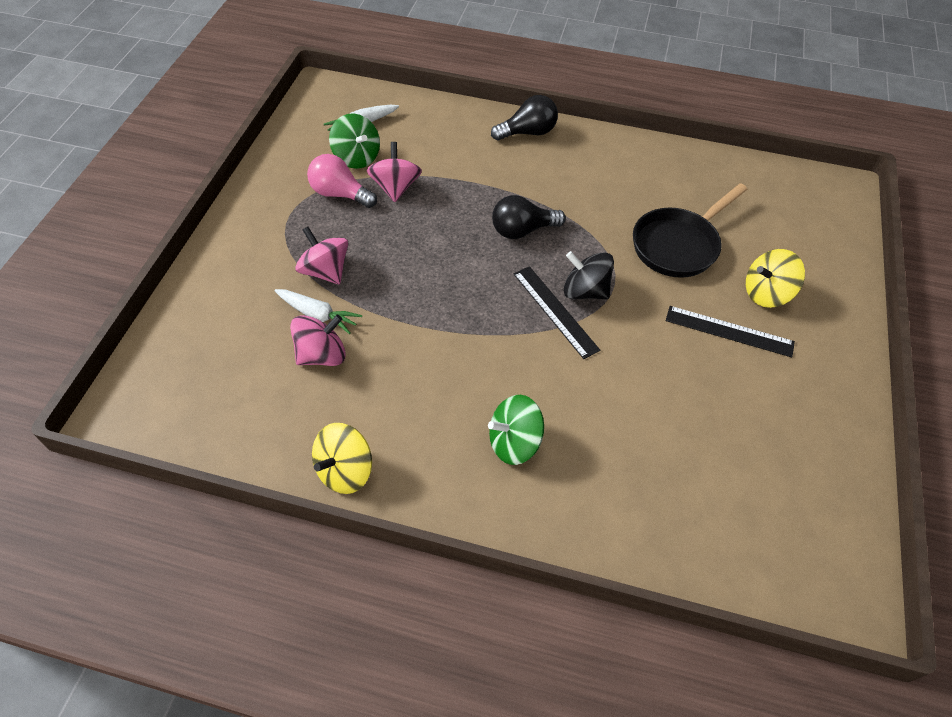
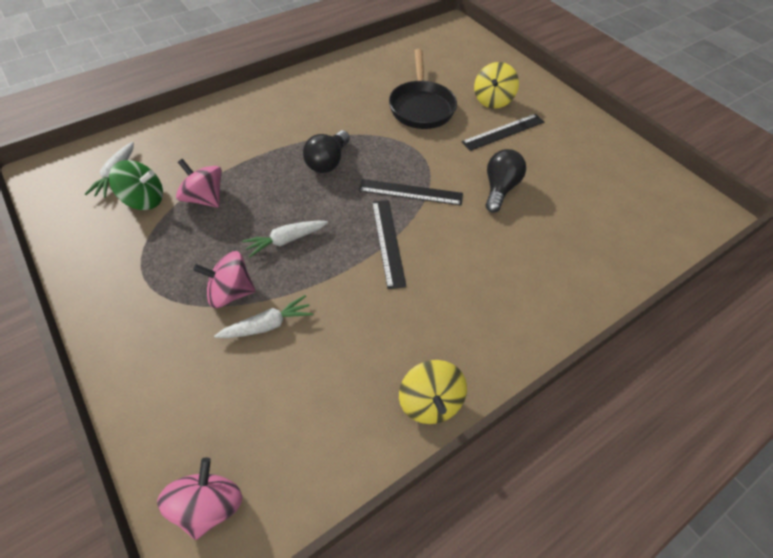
camera: 50 degrees left, 0 degrees up
pink spinning top [290,314,346,366] -> pink spinning top moved to [157,458,242,540]
pink light bulb [307,154,377,208] -> none
green spinning top [488,395,544,465] -> none
black light bulb [491,95,558,141] -> black light bulb moved to [485,149,526,213]
black spinning top [564,251,614,299] -> none
none -> white carrot [242,220,328,258]
none -> black ruler [372,200,407,289]

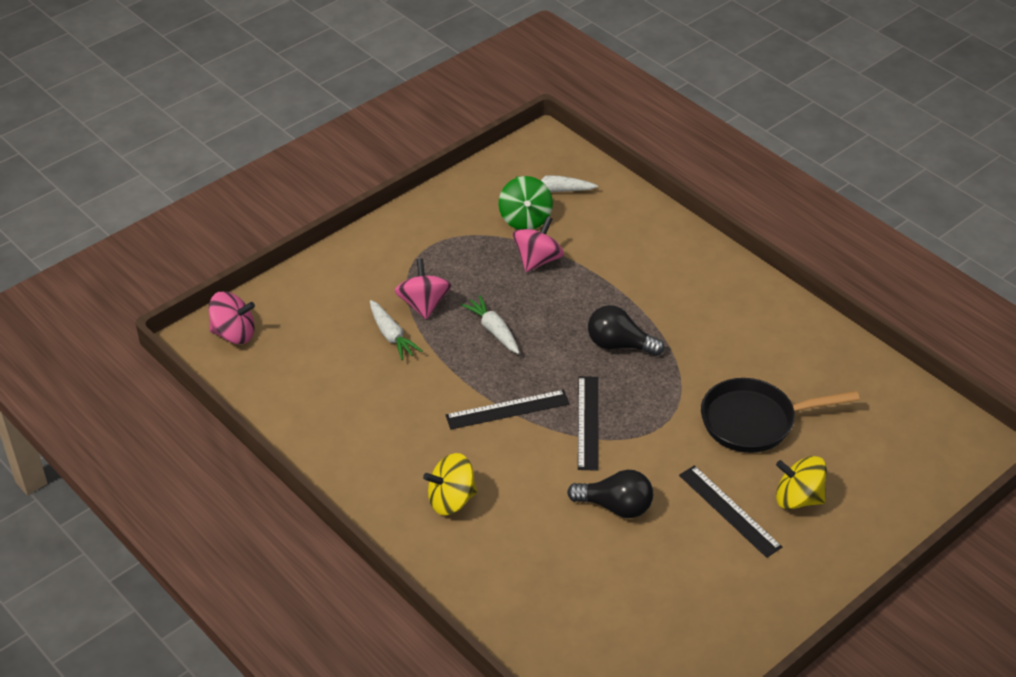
camera: 85 degrees right, 10 degrees down
yellow spinning top [399,360,467,424] -> yellow spinning top moved to [423,453,477,516]

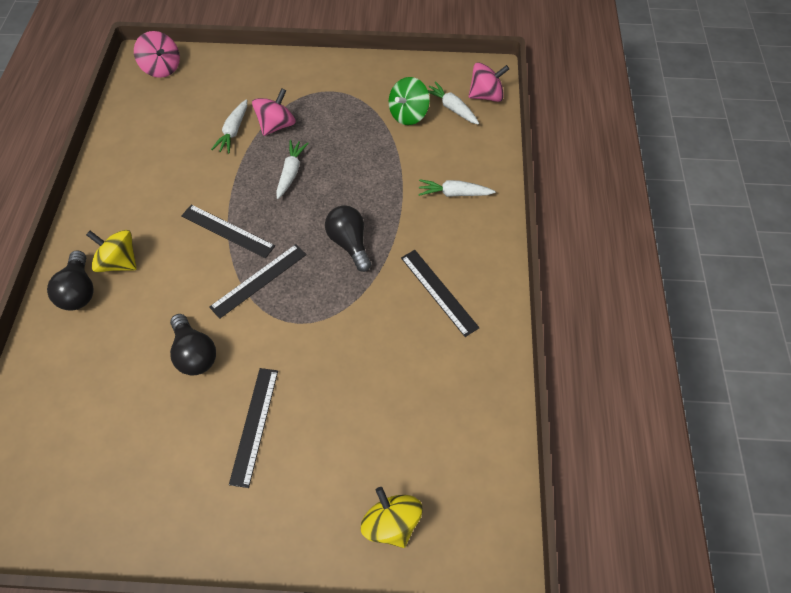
camera: 45 degrees right, 15 degrees up
pink spinning top [513,216,564,272] -> pink spinning top moved to [469,62,509,102]
black pan [701,378,860,453] -> none
yellow spinning top [776,456,827,510] -> yellow spinning top moved to [360,487,422,548]
none -> black light bulb [47,251,94,311]
none -> black ruler [401,250,480,337]
none -> white carrot [418,179,496,197]

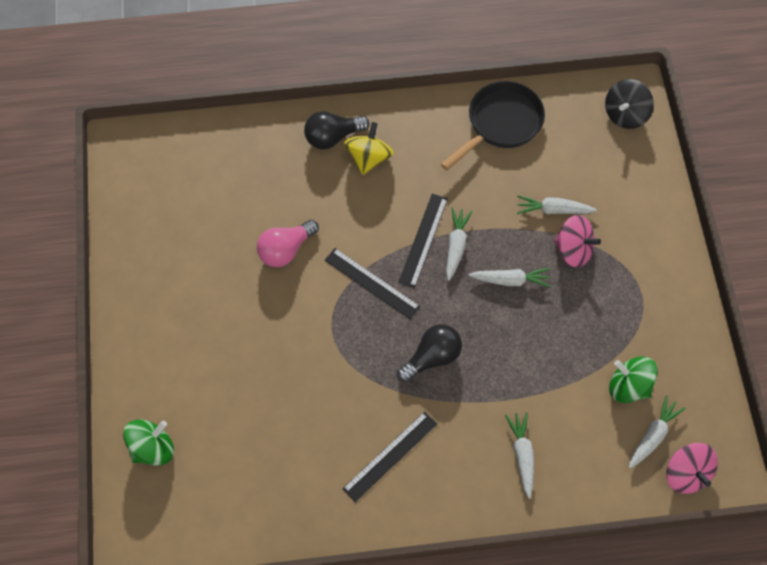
camera: 80 degrees right, 5 degrees up
pink spinning top [134,31,180,78] -> black spinning top [605,79,654,129]
black light bulb [170,314,216,376] -> pink light bulb [257,219,319,267]
black ruler [229,368,278,488] -> none
yellow spinning top [360,487,422,548] -> green spinning top [123,419,174,466]
none -> black pan [441,81,545,170]
none -> white carrot [446,207,473,281]

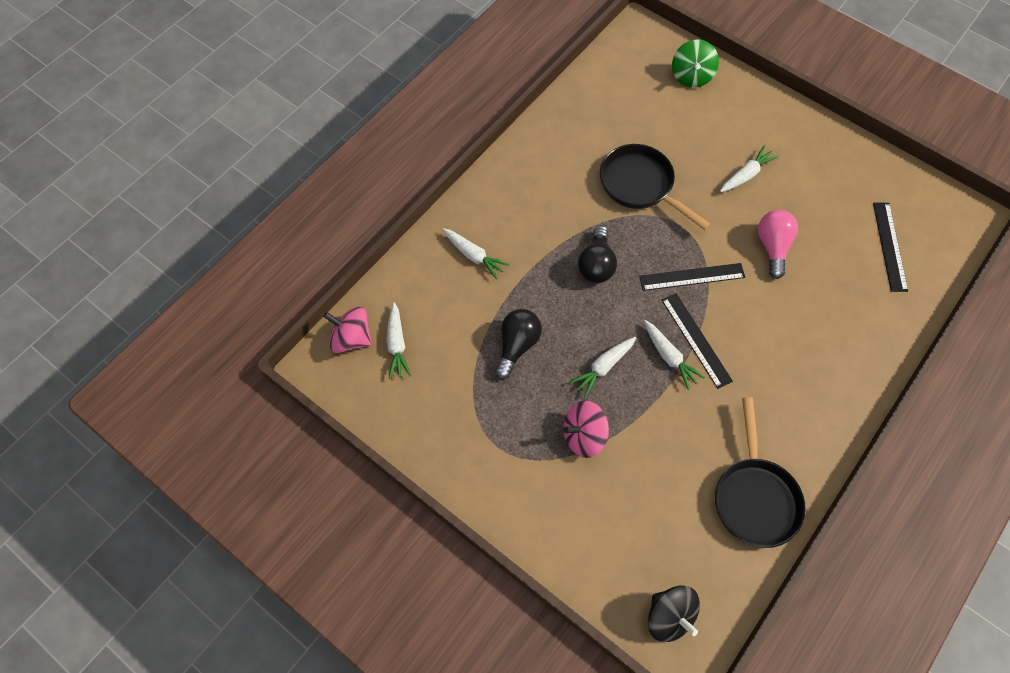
camera: 135 degrees right, 0 degrees up
black light bulb [304,111,369,150] -> black light bulb moved to [495,309,542,379]
black ruler [342,411,437,502] -> black ruler moved to [873,203,908,292]
yellow spinning top [344,122,394,175] -> none
white carrot [517,195,597,214] -> white carrot moved to [720,145,779,192]
black spinning top [605,79,654,129] -> black spinning top turned 150 degrees clockwise [648,585,700,642]
green spinning top [609,356,658,403] -> none
none -> black pan [600,144,711,230]

